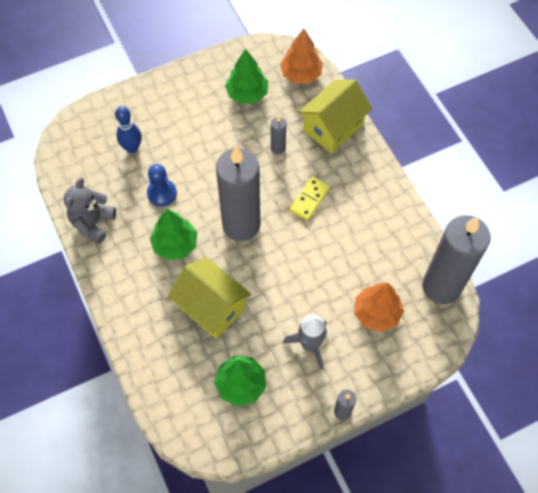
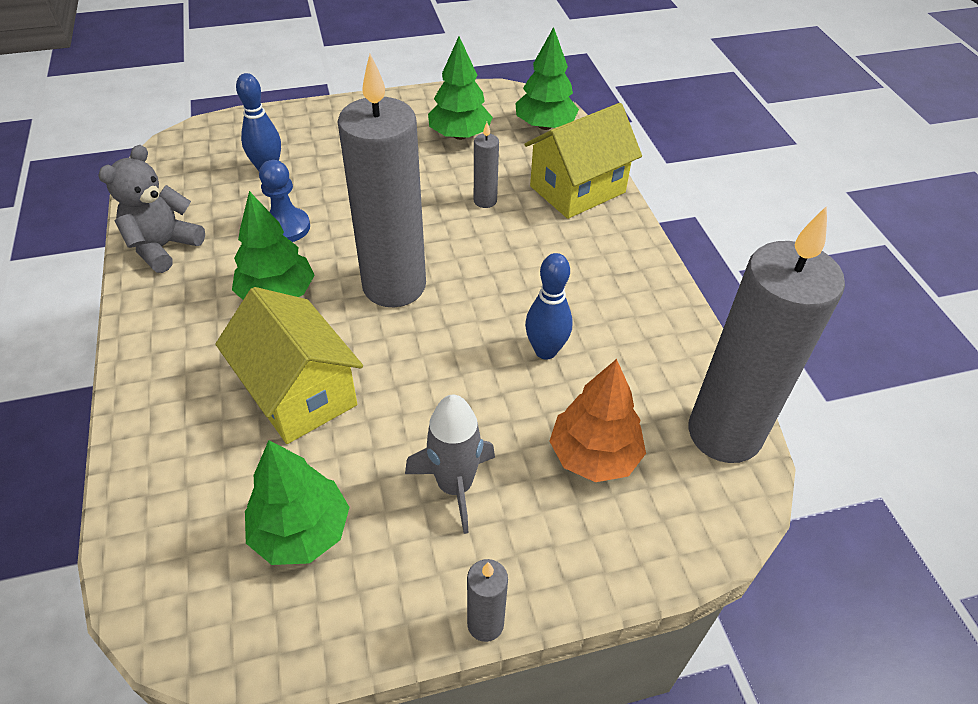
camera: 10 degrees right, 15 degrees down
orange tree [280,28,323,84] -> green tree [516,27,579,130]
yellow domino [290,177,330,221] -> none
none -> blue bowling pin [525,253,573,360]

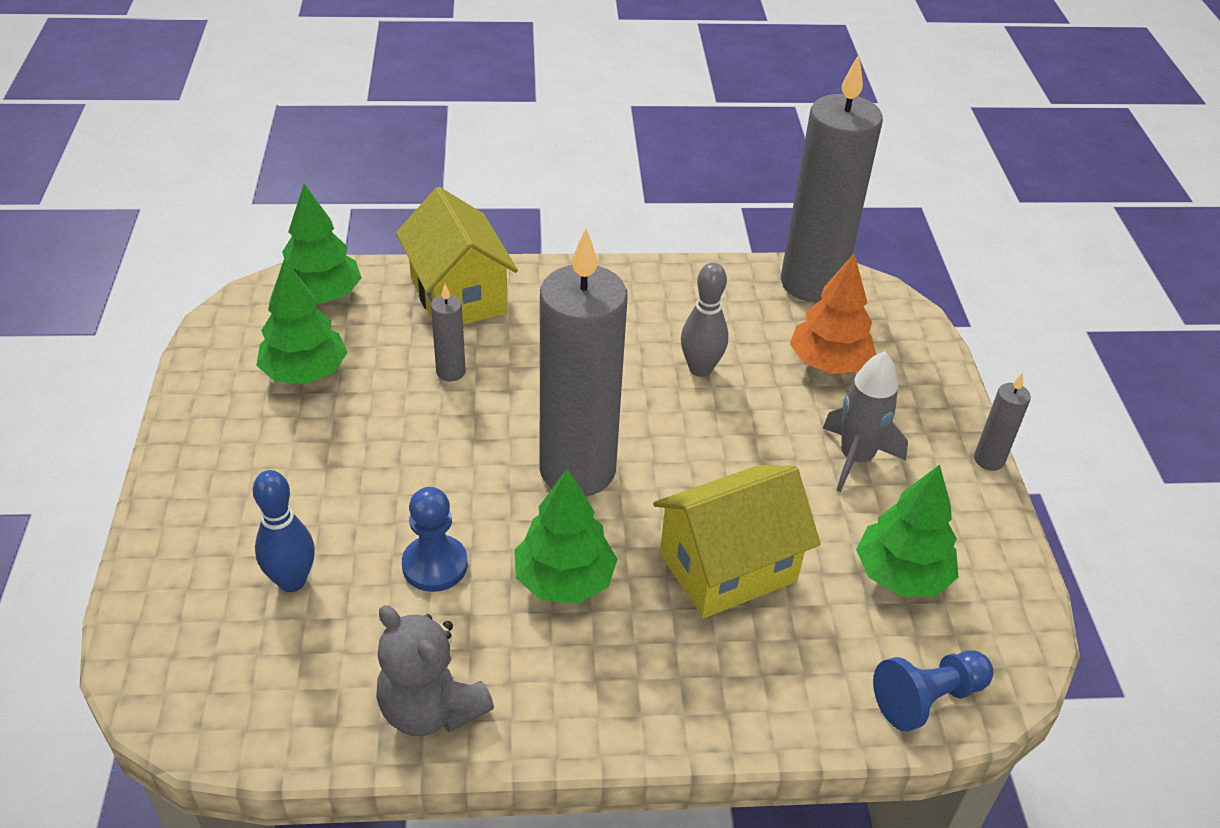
camera: 80 degrees left, 5 degrees down
blue bowling pin [525,253,573,360] -> grey bowling pin [681,262,728,377]
none -> blue pawn [873,650,993,732]

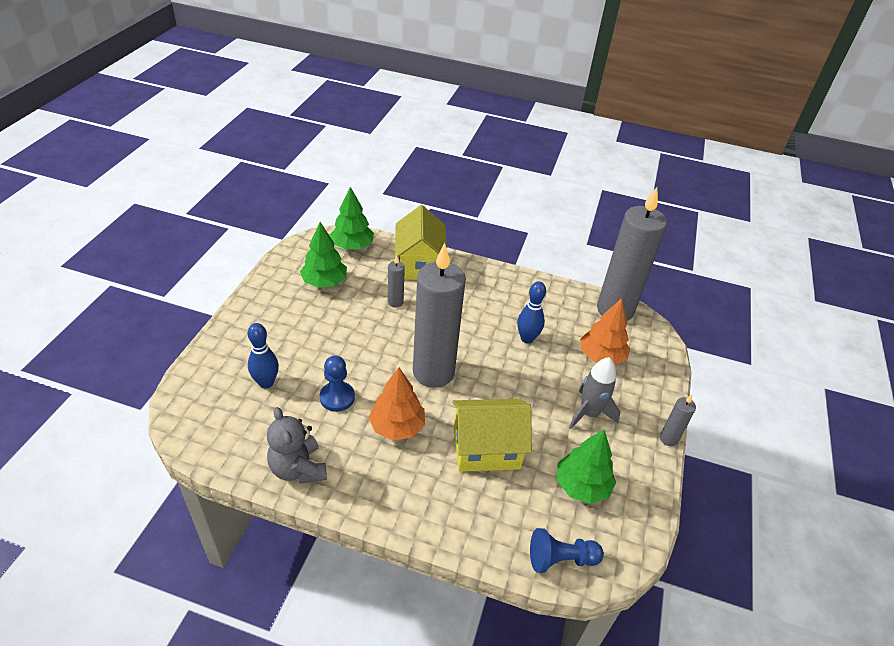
camera: 20 degrees right, 0 degrees up
green tree [515,468,618,604] -> orange tree [369,368,425,441]
grey bowling pin [681,262,728,377] -> blue bowling pin [517,281,546,344]

